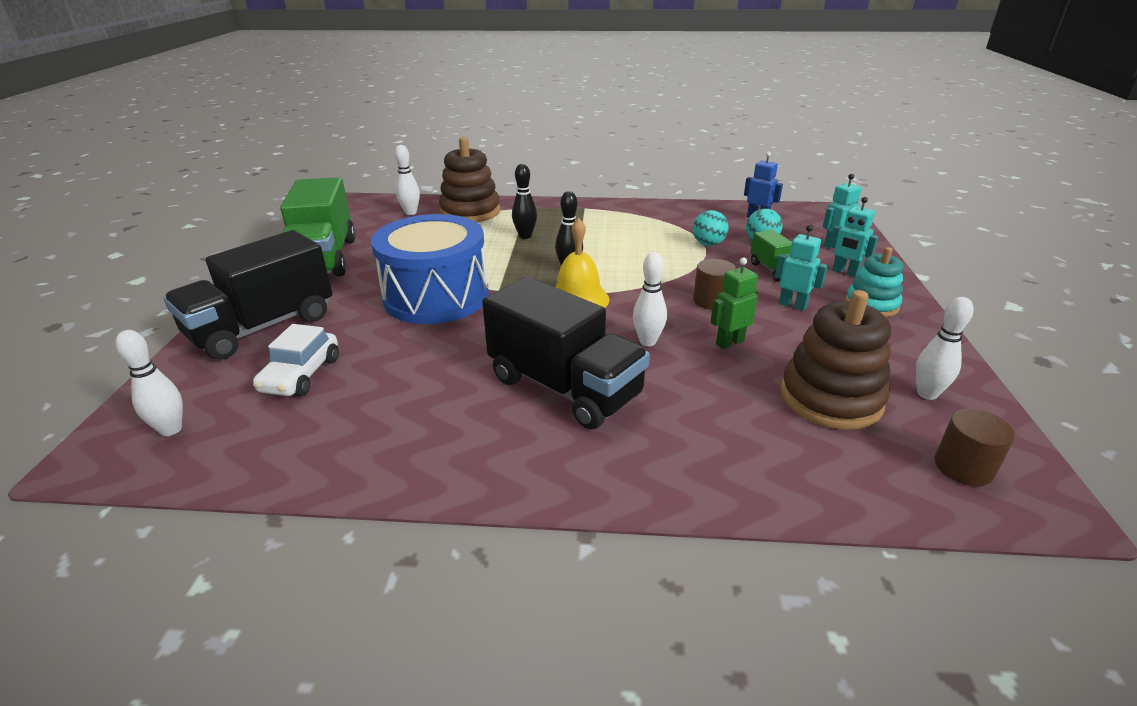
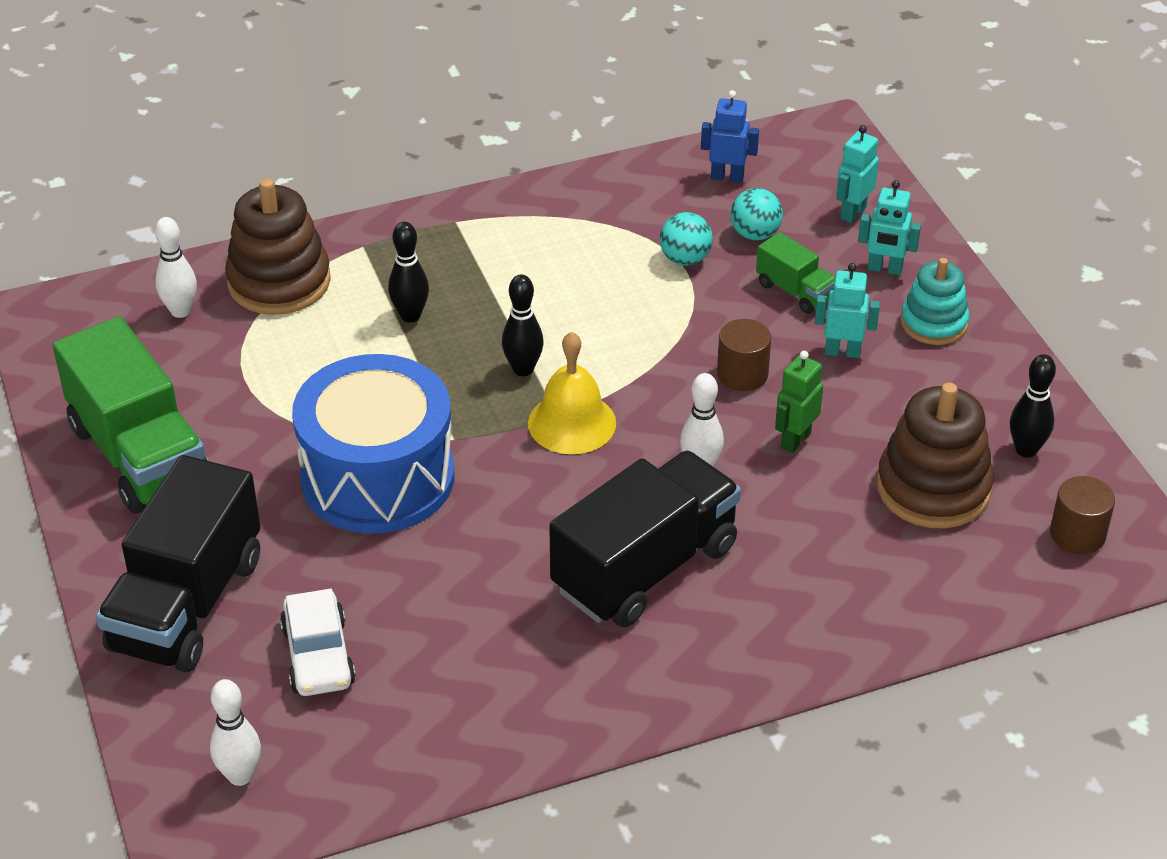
camera: 25 degrees left, 10 degrees up
black truck [482,276,650,429] -> black truck turned 60 degrees counterclockwise [549,451,741,627]
white bowling pin [915,297,974,400] -> black bowling pin [1010,354,1056,458]

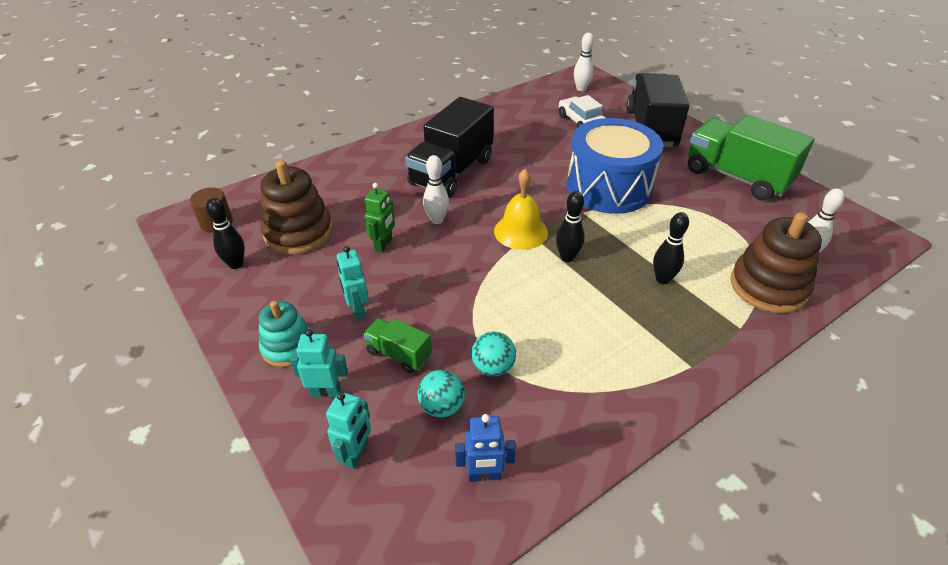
camera: 165 degrees right, 0 degrees up
brown cylinder [717,319,771,391] -> none
turquoise robot [815,263,880,358] -> turquoise robot turned 75 degrees clockwise [337,246,369,319]

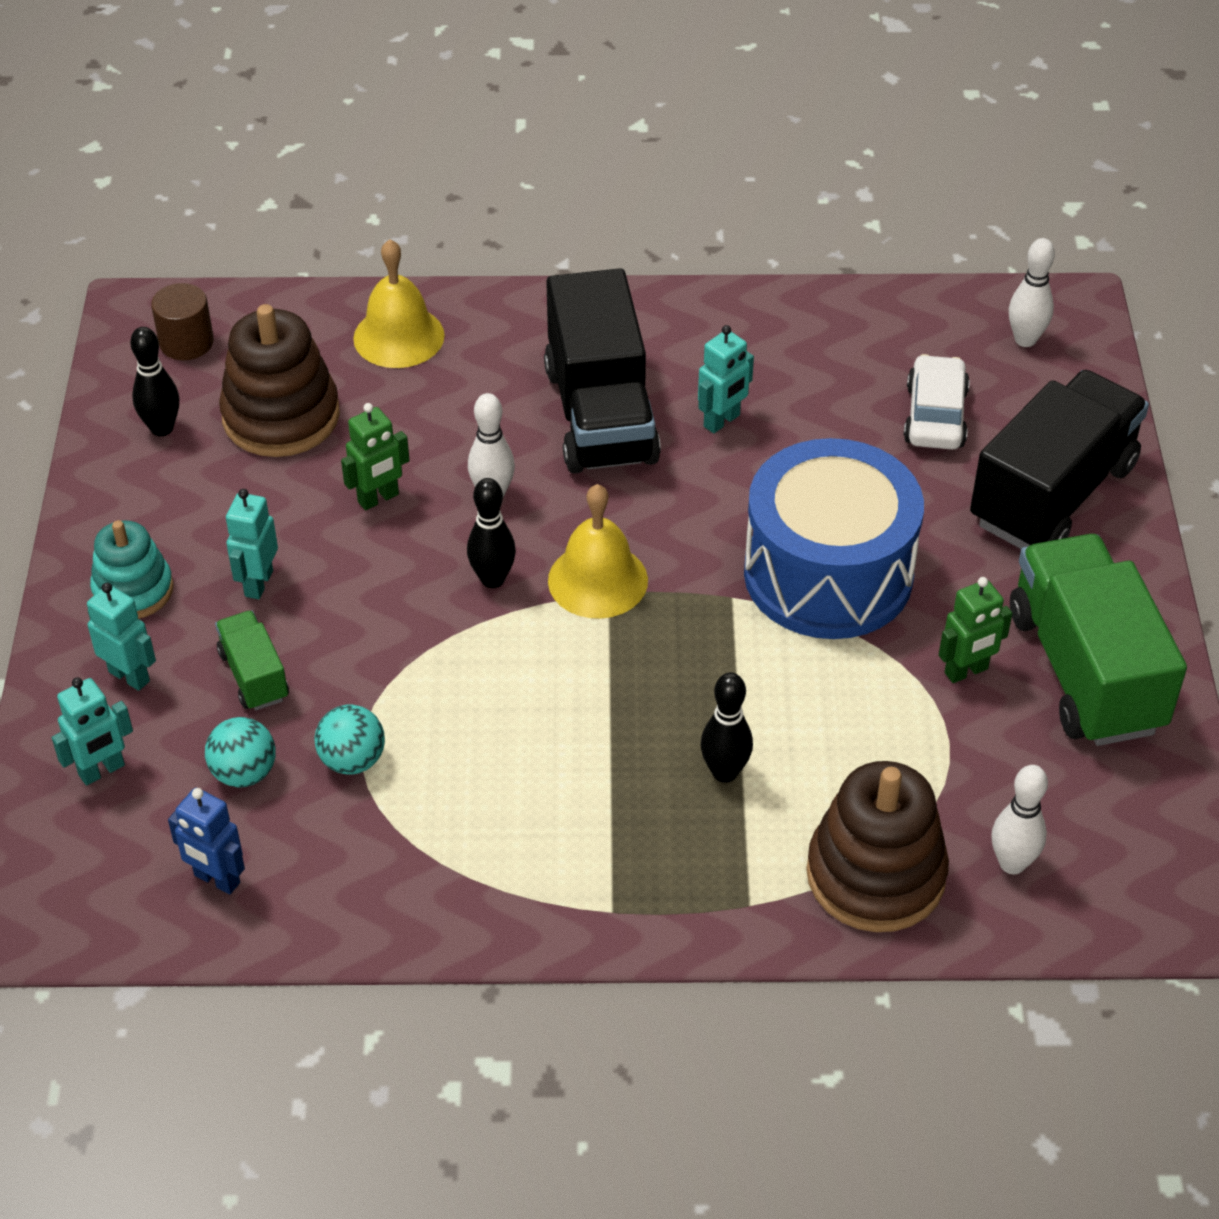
camera: 35 degrees right, 5 degrees up
black truck [405,97,494,198] -> black truck turned 75 degrees counterclockwise [544,268,661,474]
black bowling pin [556,191,584,262] -> black bowling pin moved to [467,478,516,588]
none -> yellow bell [353,239,445,368]
none -> turquoise robot [698,325,754,433]
none -> green robot [939,577,1013,683]

